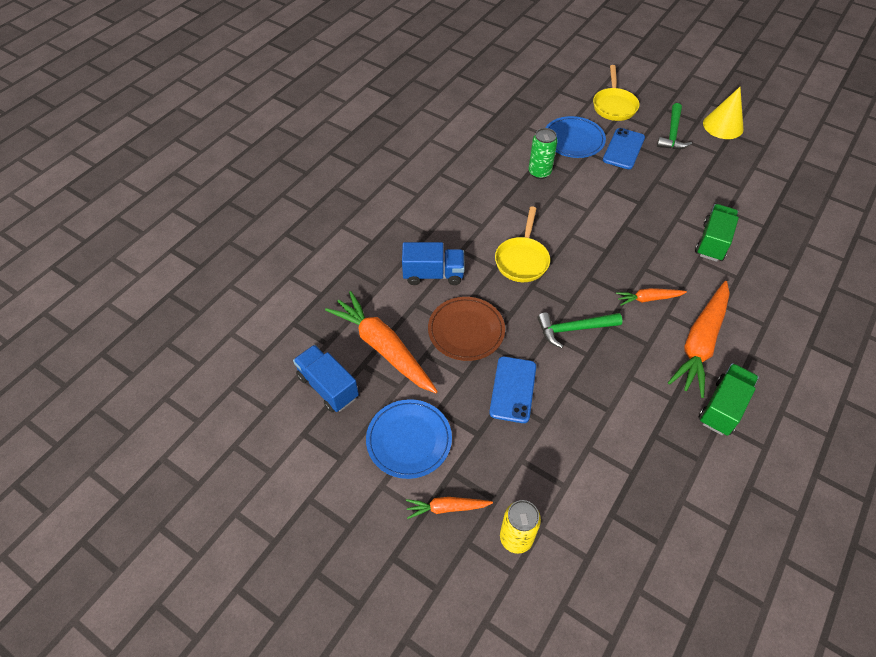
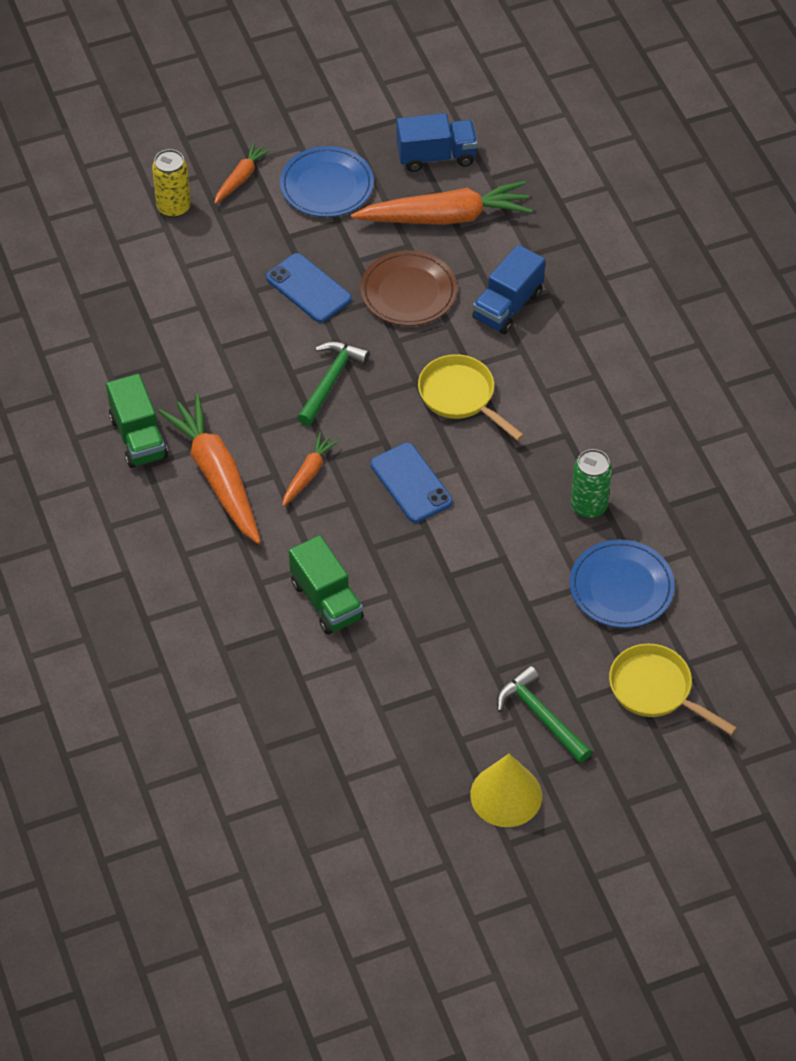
camera: 125 degrees right, 0 degrees up
blue phone [603,128,645,169] -> blue phone moved to [371,443,453,523]

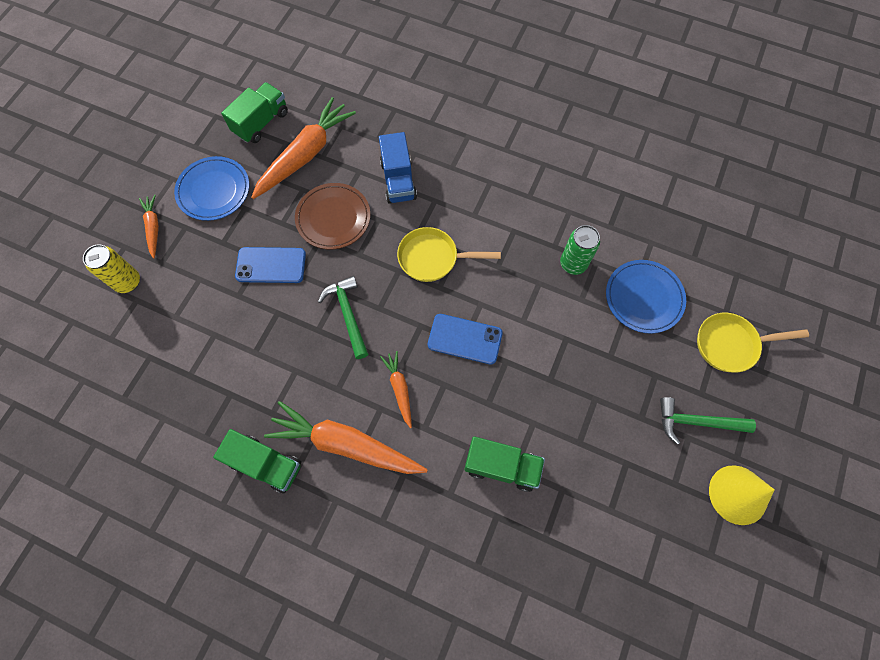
camera: 45 degrees left, 15 degrees up
blue truck [396,113,478,172] -> green truck [221,82,288,143]

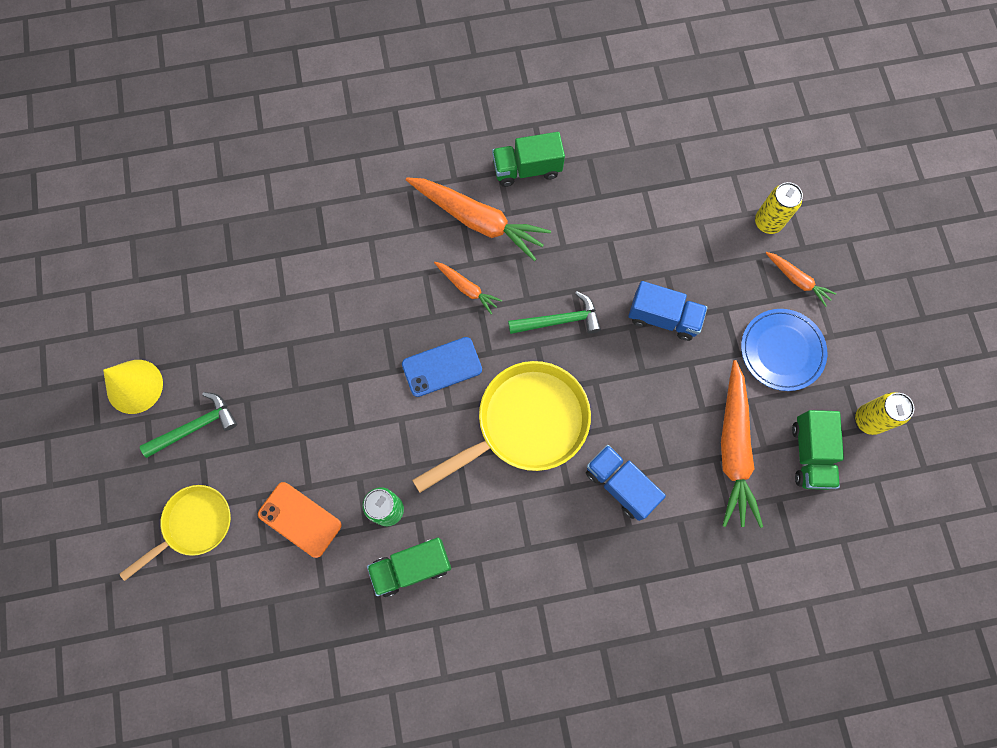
camera: 145 degrees right, 5 degrees up
blue phone [235,247,306,283] -> blue truck [628,281,708,341]
orange carrot [264,401,428,474] -> orange carrot turned 45 degrees clockwise [406,178,551,261]
brown plate [295,183,370,249] -> none
green hammer [318,276,368,359] -> green hammer turned 45 degrees counterclockwise [508,291,601,334]
yellow pan [397,227,501,282] -> yellow pan [412,361,591,493], size x1.64
green truck [464,436,545,492] -> green truck moved to [367,538,451,597]
blue plate [606,260,686,334] -> orange phone [258,482,342,558]
none -> yellow can [855,392,914,435]

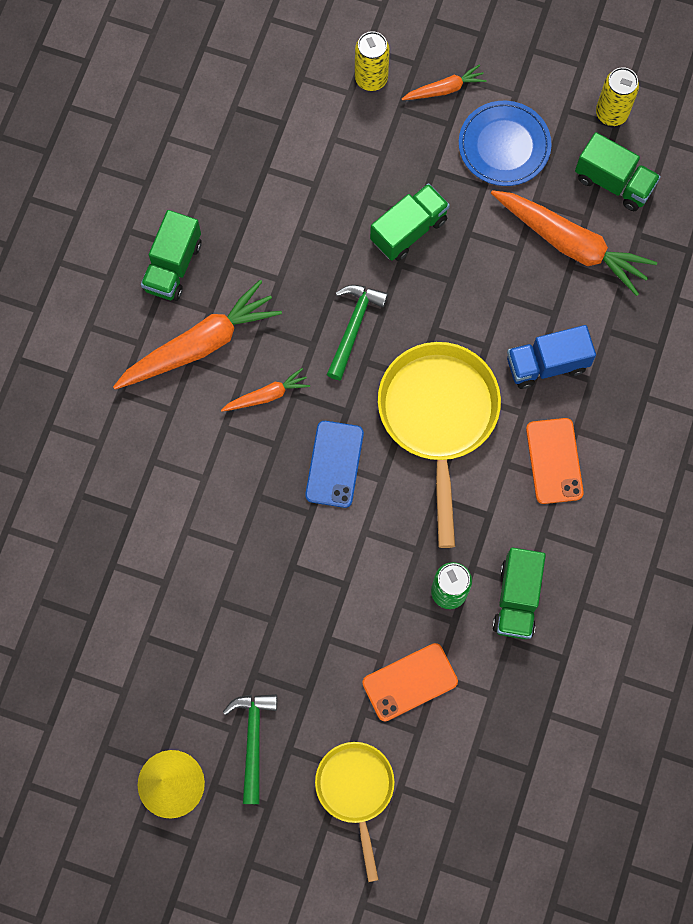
camera: 60 degrees left, 0 degrees up
blue truck [628,281,708,341] -> green truck [370,183,450,261]
none -> orange phone [526,418,584,504]

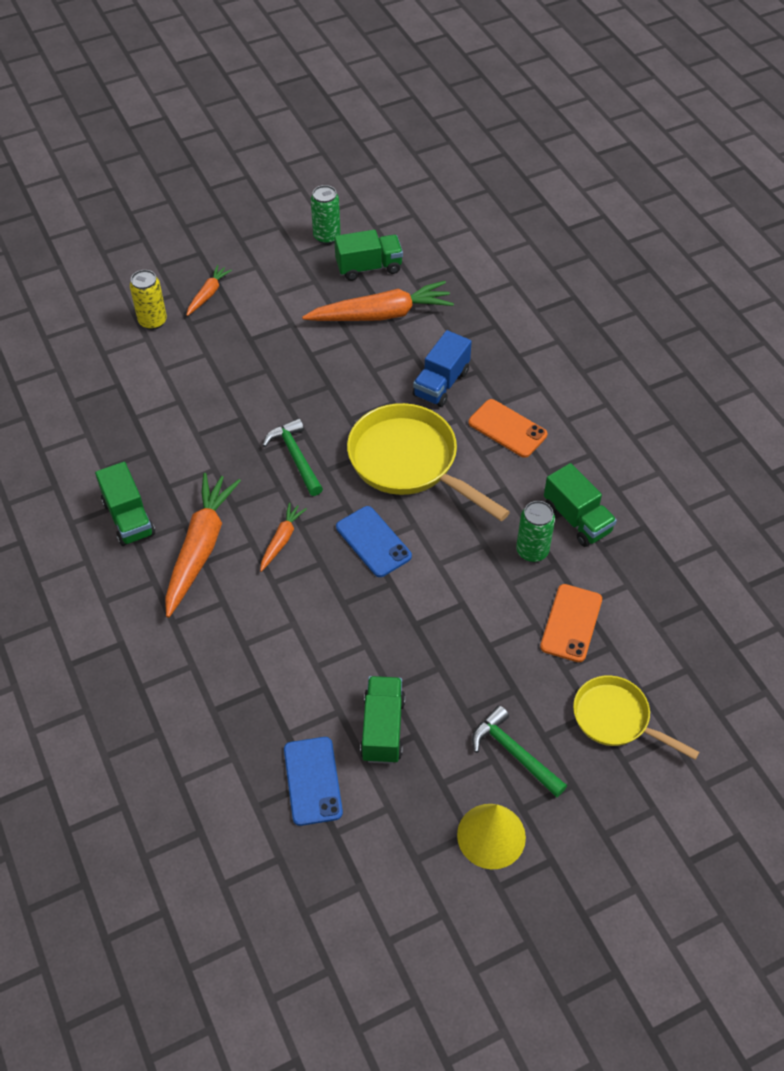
camera: 45 degrees left, 20 degrees down
green truck [370,183,450,261] -> green truck moved to [360,676,405,764]
blue plate [459,101,552,186] -> none
yellow can [596,67,639,126] -> green can [311,185,341,244]
none -> blue phone [284,737,343,826]

